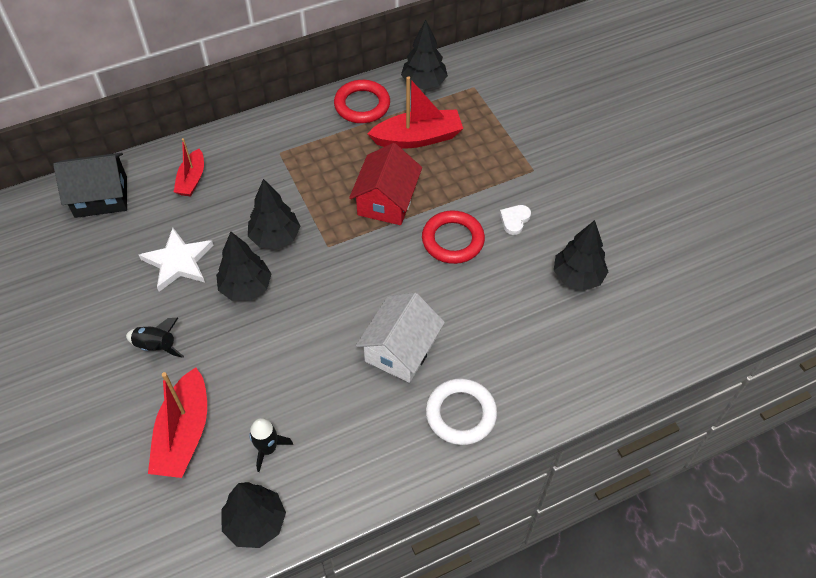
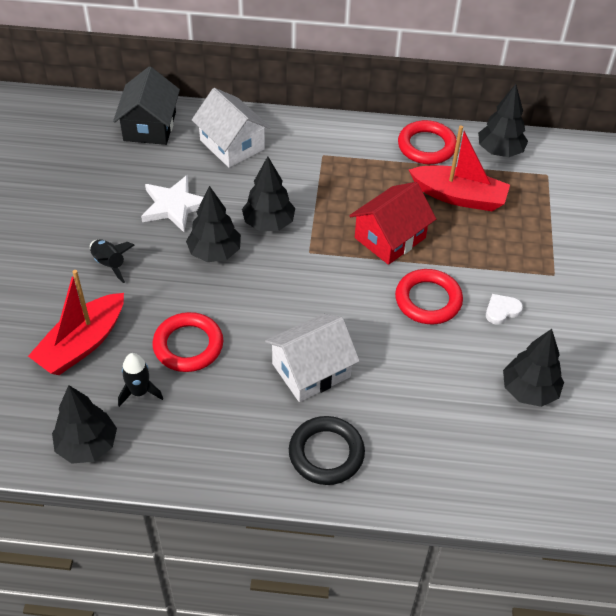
camera: 30 degrees right, 5 degrees down
black house [53,153,127,218] -> black house turned 75 degrees clockwise [113,67,180,145]
red boat [174,138,204,197] -> white house [192,88,271,168]
white ring [426,378,497,445] -> black ring [289,416,365,485]
none -> red ring [152,312,223,372]

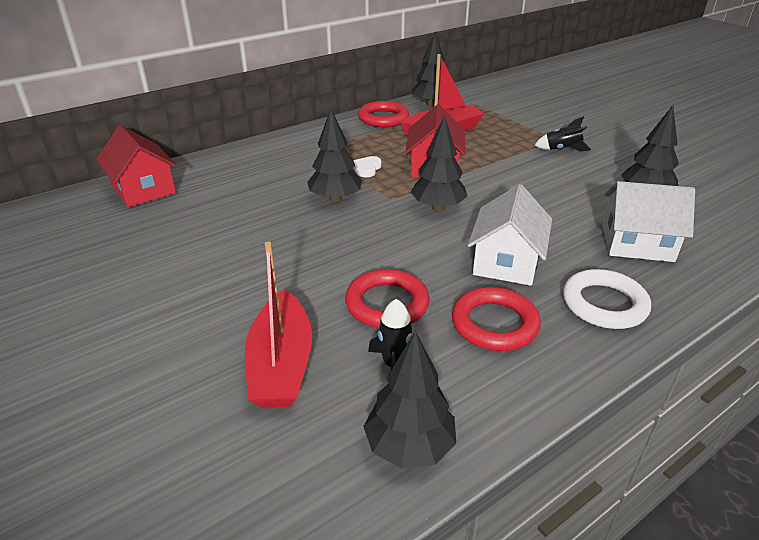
camera: 40 degrees left, 15 degrees down
black rocket [90,239,134,283] -> black rocket moved to [534,116,591,151]
black house [113,67,180,145] -> red house [96,125,177,207]
white star [141,175,204,232] -> none
black tree [186,186,241,262] -> black tree moved to [411,115,468,211]
white house [192,88,271,168] -> white house moved to [602,181,695,262]
black ring [289,416,365,485] -> white ring [563,269,651,329]
red ring [395,269,463,324] -> red ring moved to [452,287,541,351]
white heart [486,294,523,325] -> white heart moved to [353,156,382,177]

